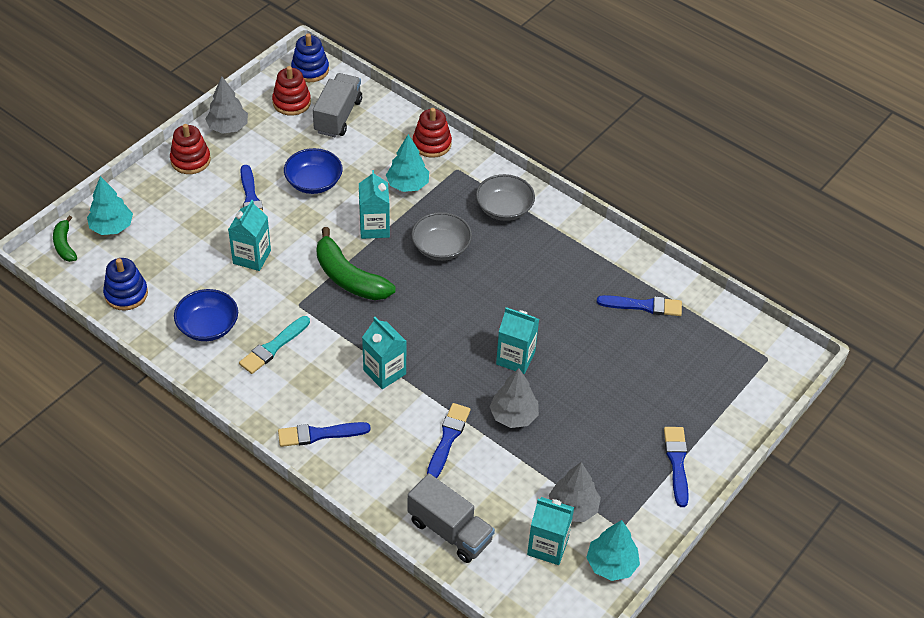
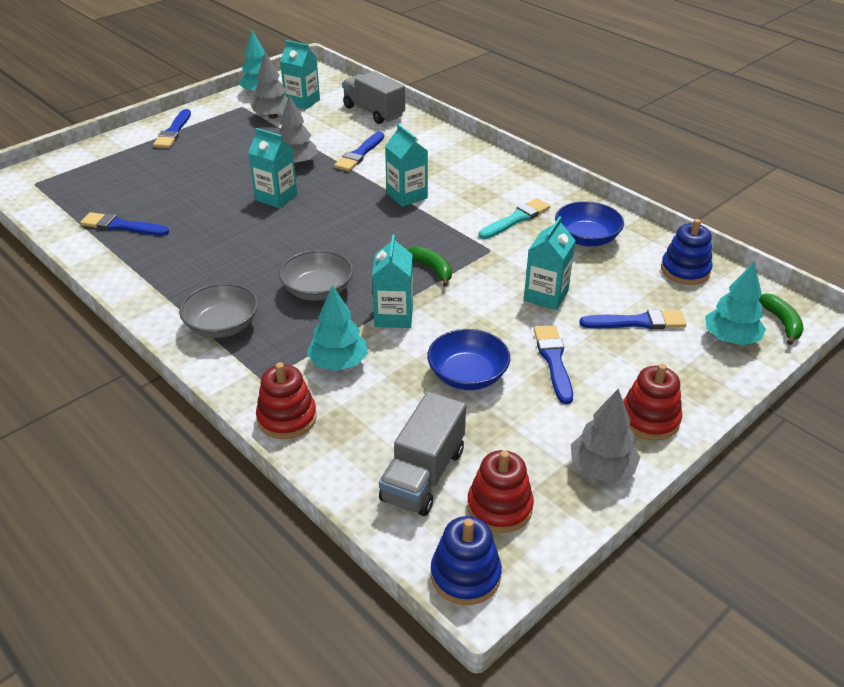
camera: 170 degrees left, 10 degrees down
blue brush [278,422,371,447] -> blue brush moved to [579,309,687,329]
green banana [316,227,396,300] -> green banana [407,246,452,287], size x0.55

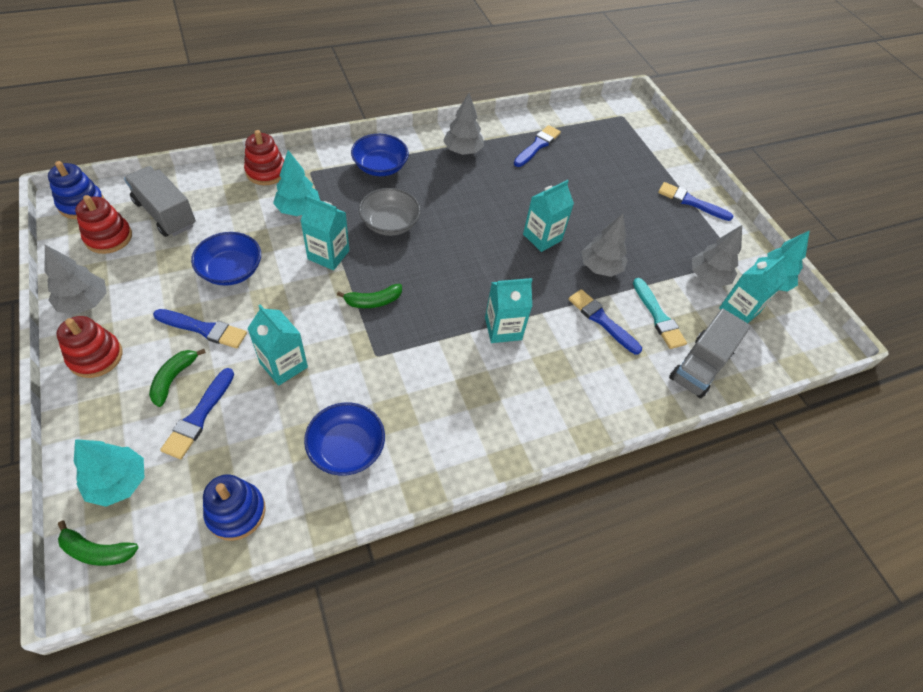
camera: 105 degrees right, 15 degrees up
grey bowl [179,283,258,338] -> blue bowl [351,134,409,176]
grey truck [342,71,405,124] -> grey truck turned 150 degrees clockwise [669,309,751,398]
turquoise brush [479,198,550,239] -> turquoise brush moved to [633,278,687,349]
none -> green banana [149,349,206,407]
none -> grey tree [443,93,484,155]

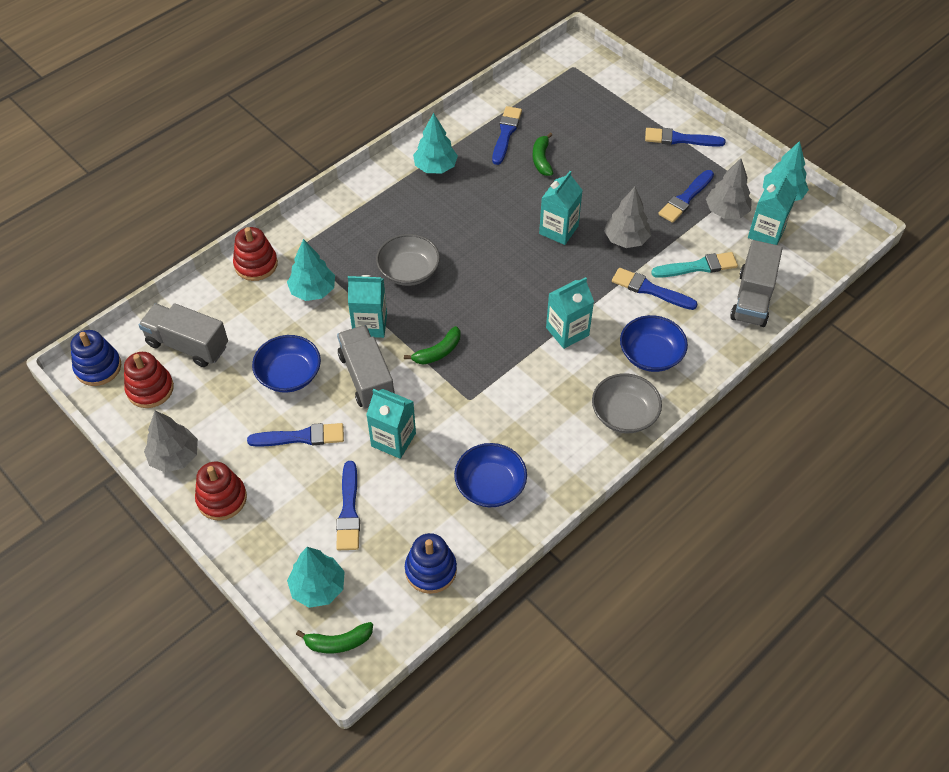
camera: 15 degrees left, 0 degrees up
green banana [149,349,206,407] -> green banana moved to [533,133,553,176]
blue bowl [351,134,409,176] -> blue bowl moved to [620,315,688,372]
grey tree [443,93,484,155] -> turquoise tree [413,113,458,174]
turquoise brush [633,278,687,349] -> turquoise brush turned 60 degrees counterclockwise [651,252,738,278]
none -> grey truck [337,325,395,408]
none -> grey bowl [592,373,662,433]
none -> blue brush [658,170,714,223]

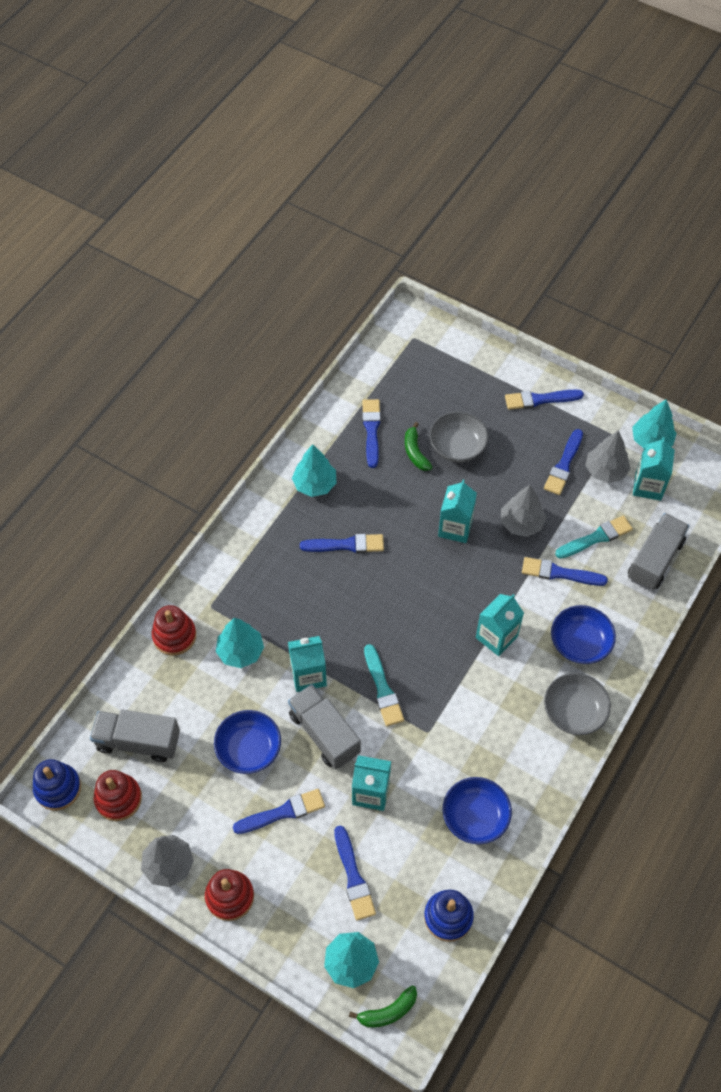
camera: 15 degrees left, 5 degrees up
grey bowl [376,234,440,286] -> grey bowl moved to [429,412,489,462]
green banana [404,326,460,364] -> turquoise brush [364,644,404,726]
grey truck [730,240,783,327] -> grey truck turned 150 degrees counterclockwise [628,513,689,590]
none -> blue brush [300,534,384,553]

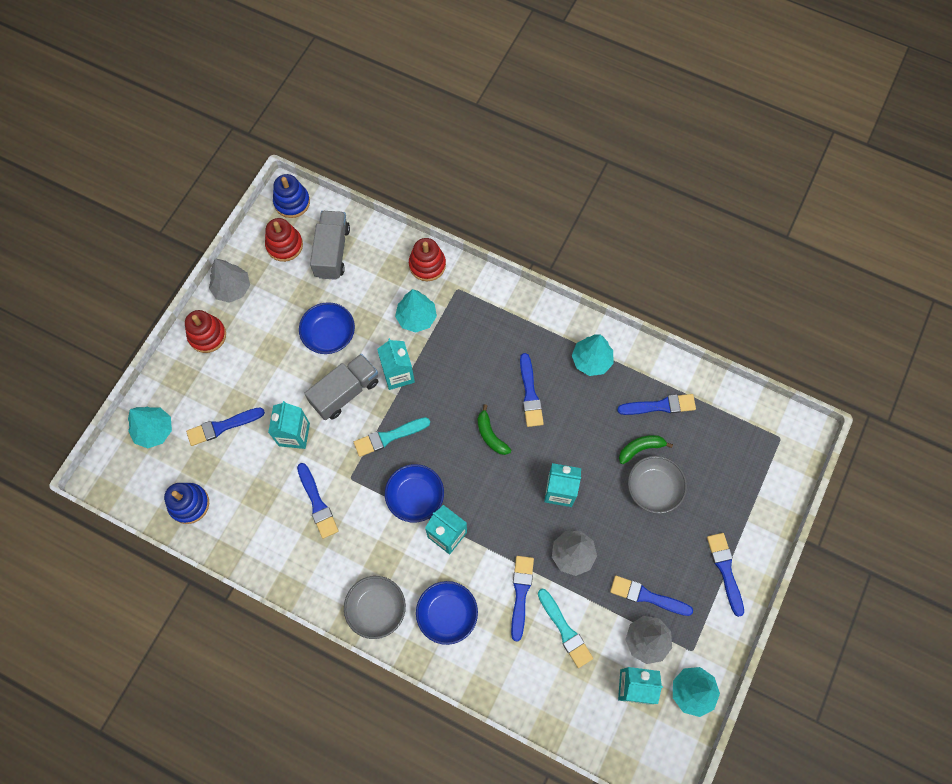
camera: 85 degrees right, 10 degrees up
blue brush [233,789,325,834] -> blue brush moved to [297,463,339,539]
green banana [349,985,417,1028] -> green banana moved to [478,404,511,455]
blue bowl [443,777,512,844] -> blue bowl moved to [385,464,444,523]
grey truck [628,513,689,590] -> none

